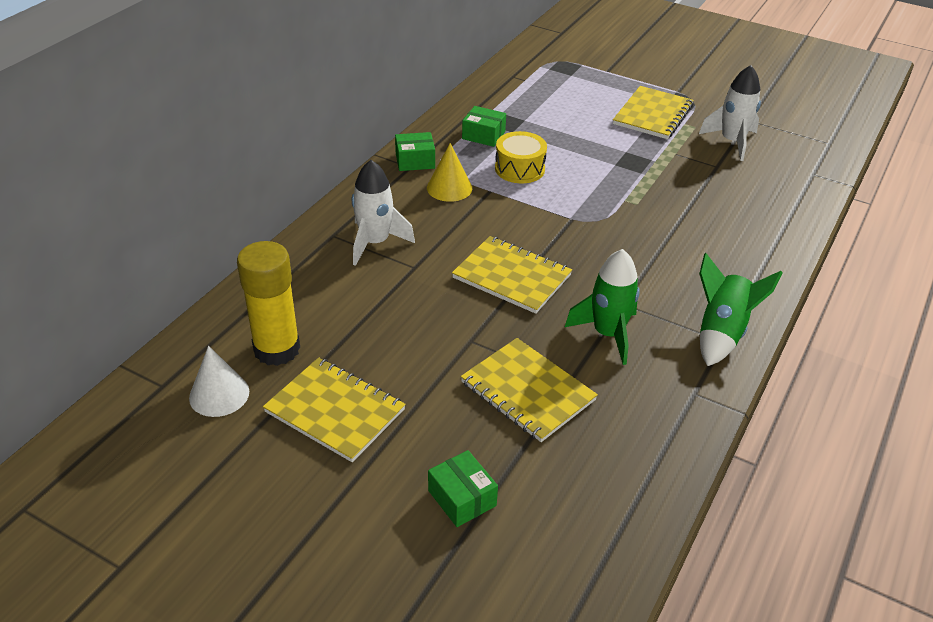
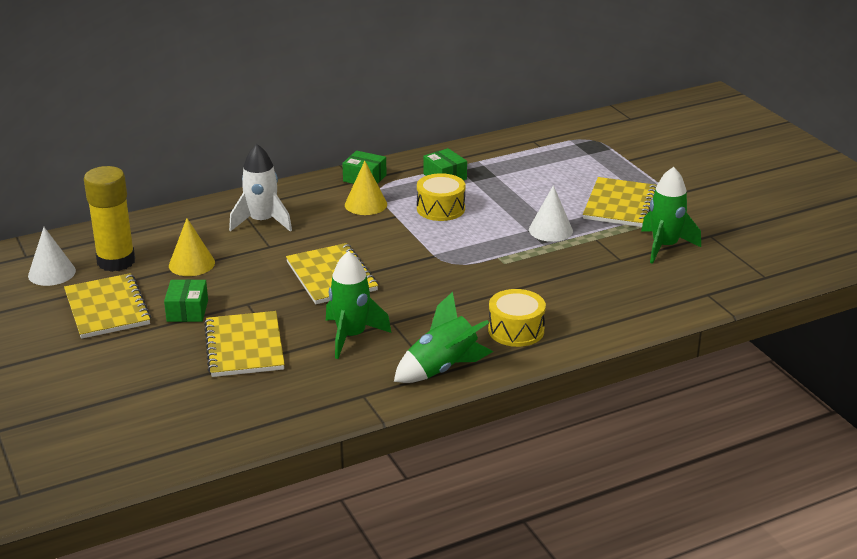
camera: 35 degrees right, 10 degrees down
green box [428,450,498,527] -> green box moved to [164,279,208,322]
yellow notebook [613,86,694,139] -> yellow notebook turned 45 degrees counterclockwise [583,177,657,227]
white rocket [699,65,761,161] -> green rocket [641,167,701,264]
none -> yellow cone [169,218,215,276]
none -> yellow drum [488,289,546,347]
none -> white cone [529,185,573,242]

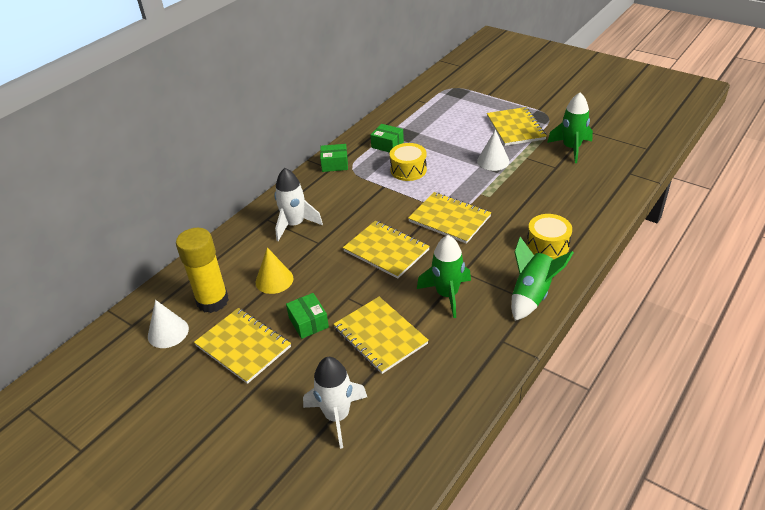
camera: 25 degrees left, 10 degrees up
yellow cone [345,161,387,215] -> none
none -> white rocket [303,357,367,449]
none -> yellow notebook [408,192,491,244]

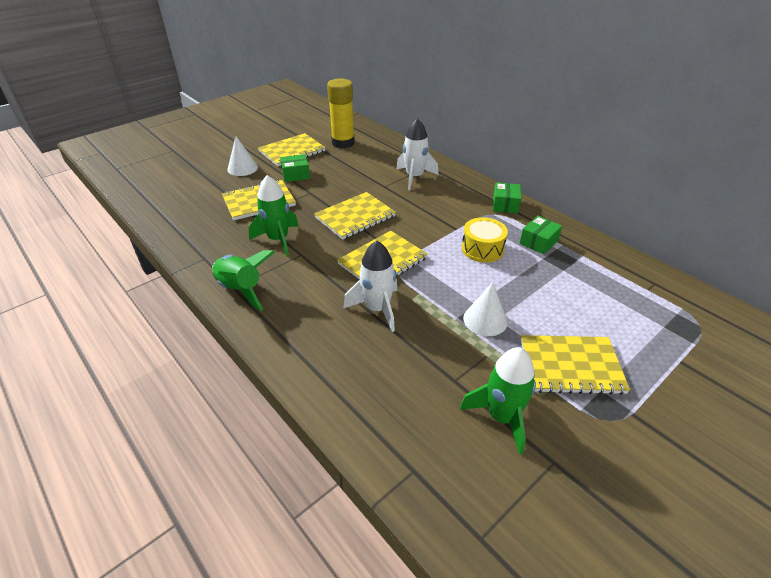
camera: 100 degrees right, 0 degrees up
white cone [148,300,189,348] -> white cone moved to [227,136,258,176]
yellow cone [255,247,293,294] -> none
white rocket [303,357,367,449] -> white rocket moved to [343,241,398,332]
yellow drum [527,214,572,259] -> none

